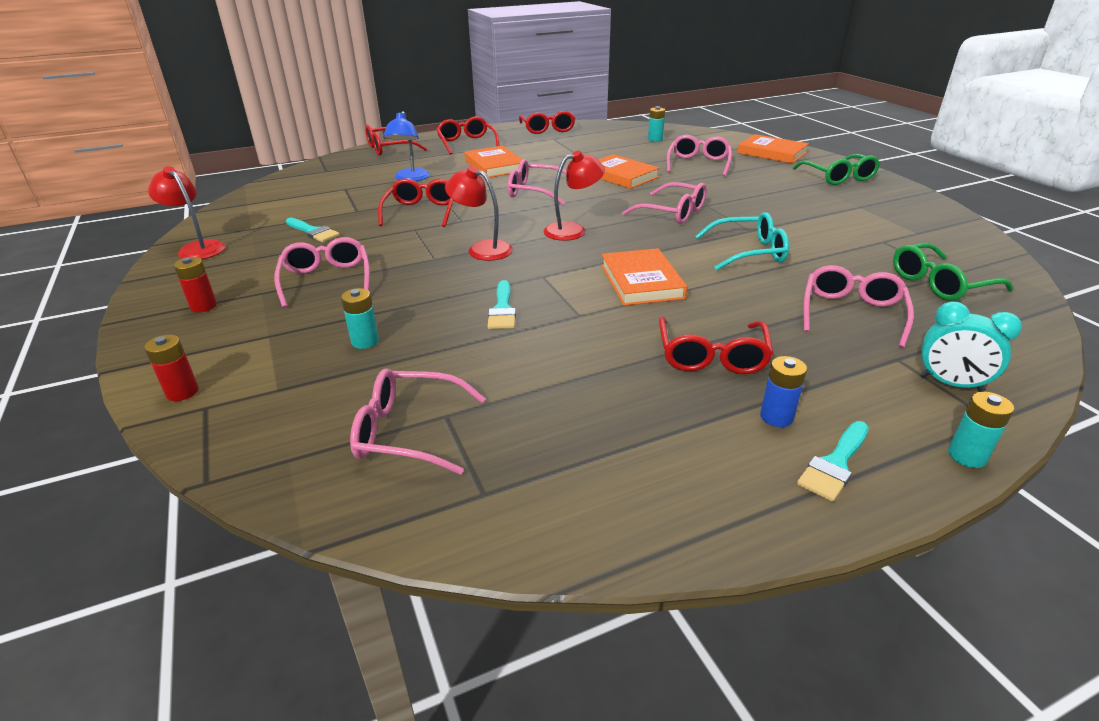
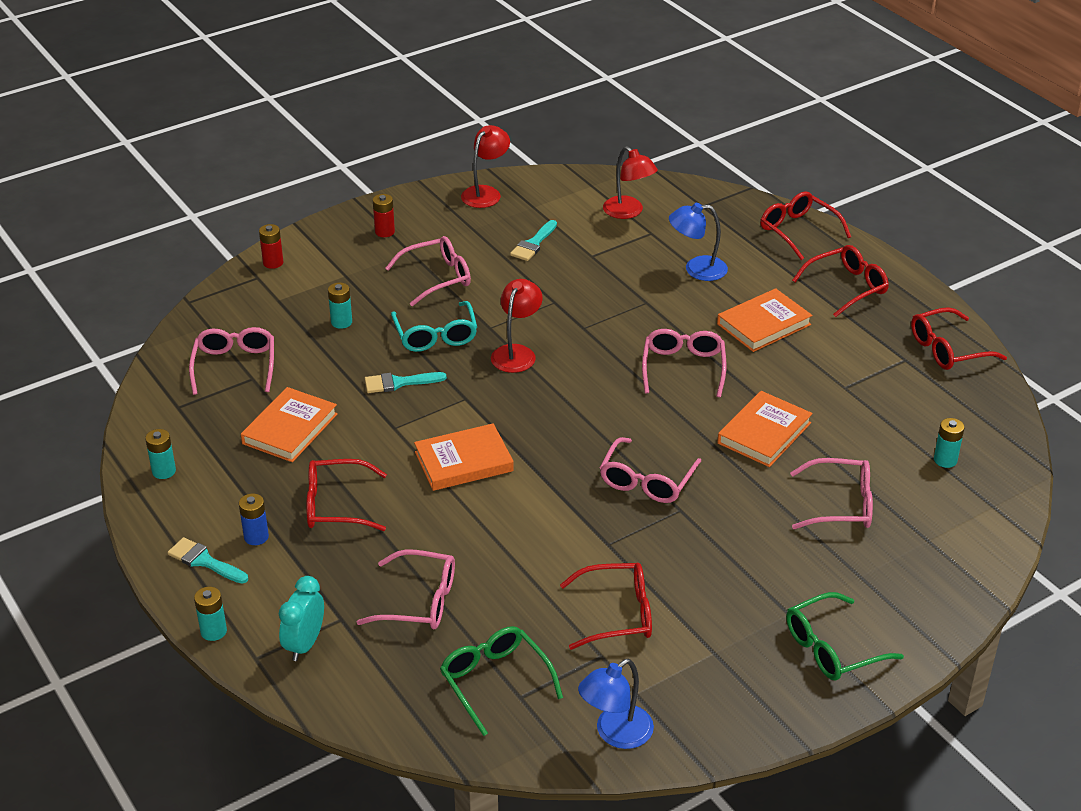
camera: 80 degrees right, 5 degrees up
red glasses [378,178,454,227] -> red glasses moved to [560,563,652,650]
red lamp [544,150,605,241] -> red lamp moved to [603,146,658,219]
turquoise glasses [695,212,789,270] -> turquoise glasses moved to [391,301,477,352]
orange book [737,134,809,164] -> orange book moved to [241,387,338,462]
none -> turquoise battery [145,429,176,479]
none -> blue lamp [578,659,654,749]

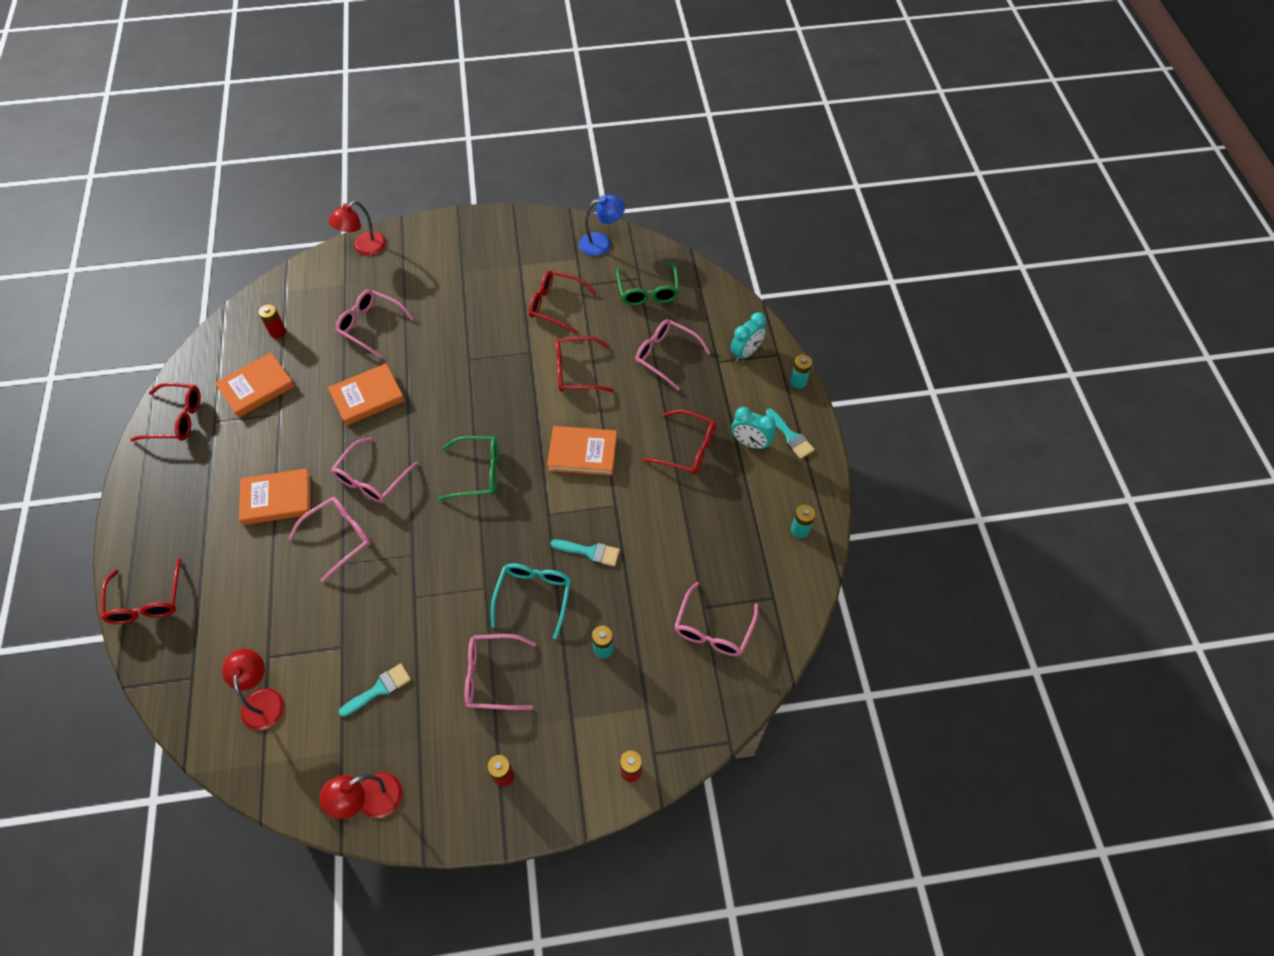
camera: 155 degrees left, 20 degrees up
blue battery [239,494,269,545] -> turquoise clock [731,407,776,450]
orange book [241,387,338,462] -> orange book moved to [215,353,295,418]
red lamp [491,279,543,373] -> red lamp moved to [329,201,386,256]
pink glasses [600,437,701,503] -> pink glasses moved to [288,497,371,582]
blue lamp [669,203,728,281] -> none
green glasses [786,592,904,681] -> green glasses moved to [438,436,498,500]
red glasses [792,245,889,317] -> red glasses moved to [556,336,614,392]
turquoise battery [934,418,965,468] -> red battery [259,304,286,338]

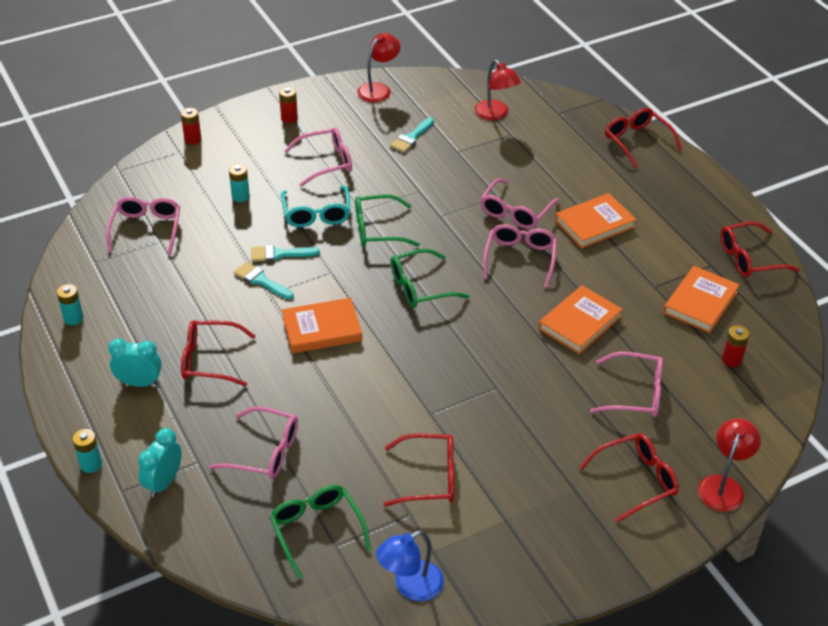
camera: 160 degrees right, 15 degrees down
red glasses [556,336,614,392] -> red glasses moved to [579,433,679,522]
turquoise brush [766,408,815,459] -> turquoise brush moved to [234,262,294,299]
none -> green glasses [355,194,420,247]

